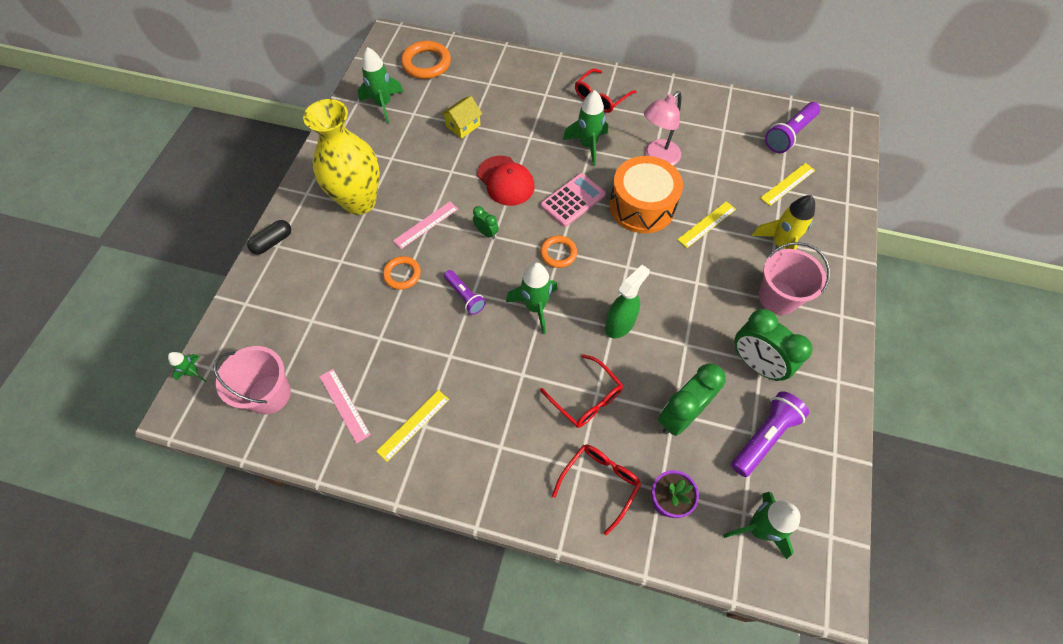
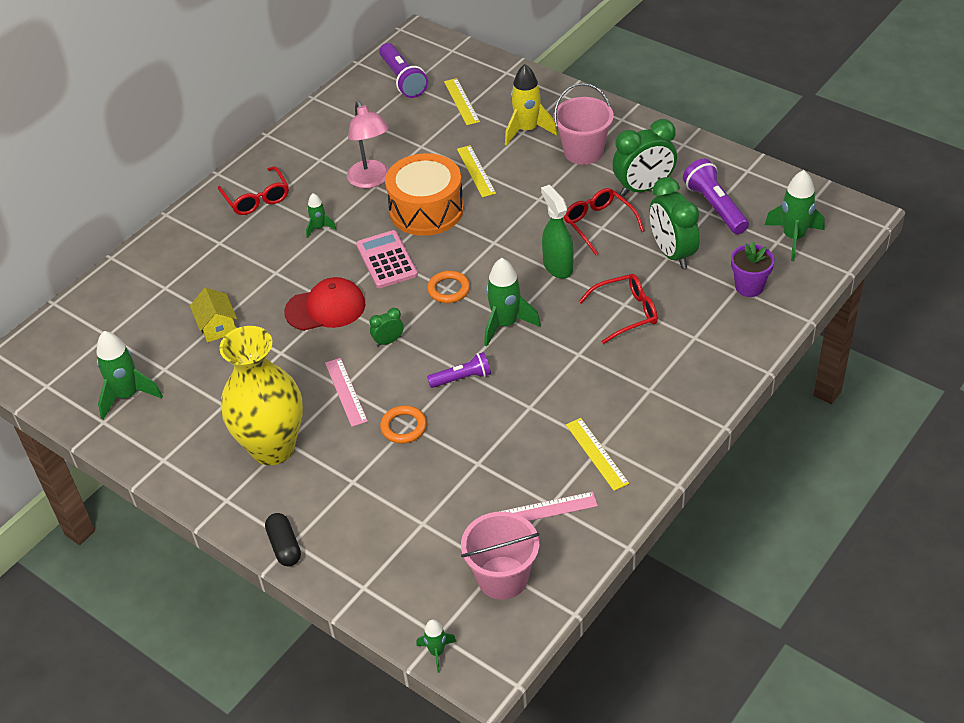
camera: 65 degrees left, 15 degrees down
orange ring [401,41,451,79] -> none
red glasses [552,445,641,536] -> red glasses moved to [564,188,645,255]
green rocket [563,90,608,166] -> green rocket [306,193,337,238], size x0.54

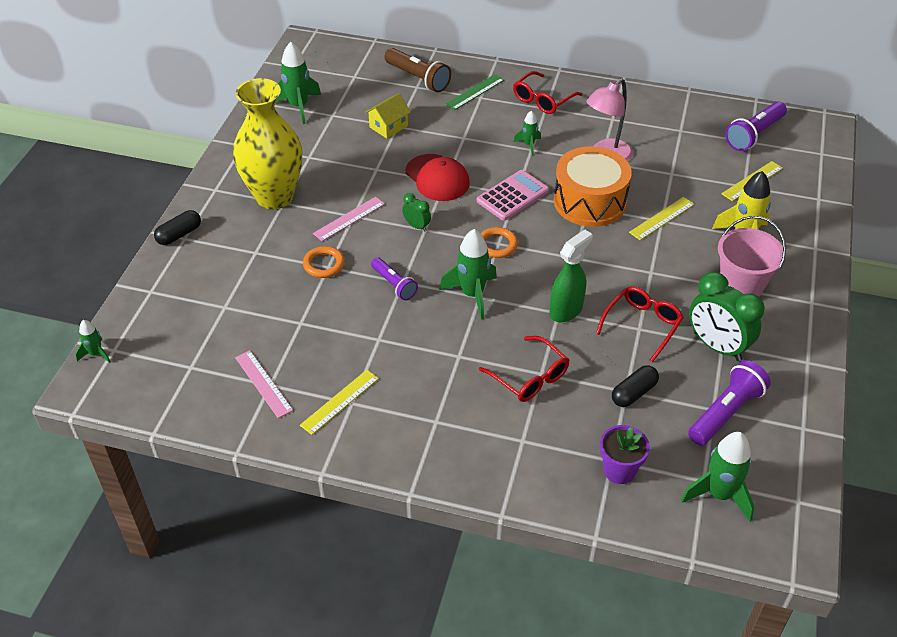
camera: 65 degrees right, 0 degrees up
pink bucket [461,512,540,600] -> none
green clock [649,177,700,269] -> black capsule [612,365,659,407]
none -> brown flashlight [384,48,451,92]
none -> green ruler [445,74,504,110]

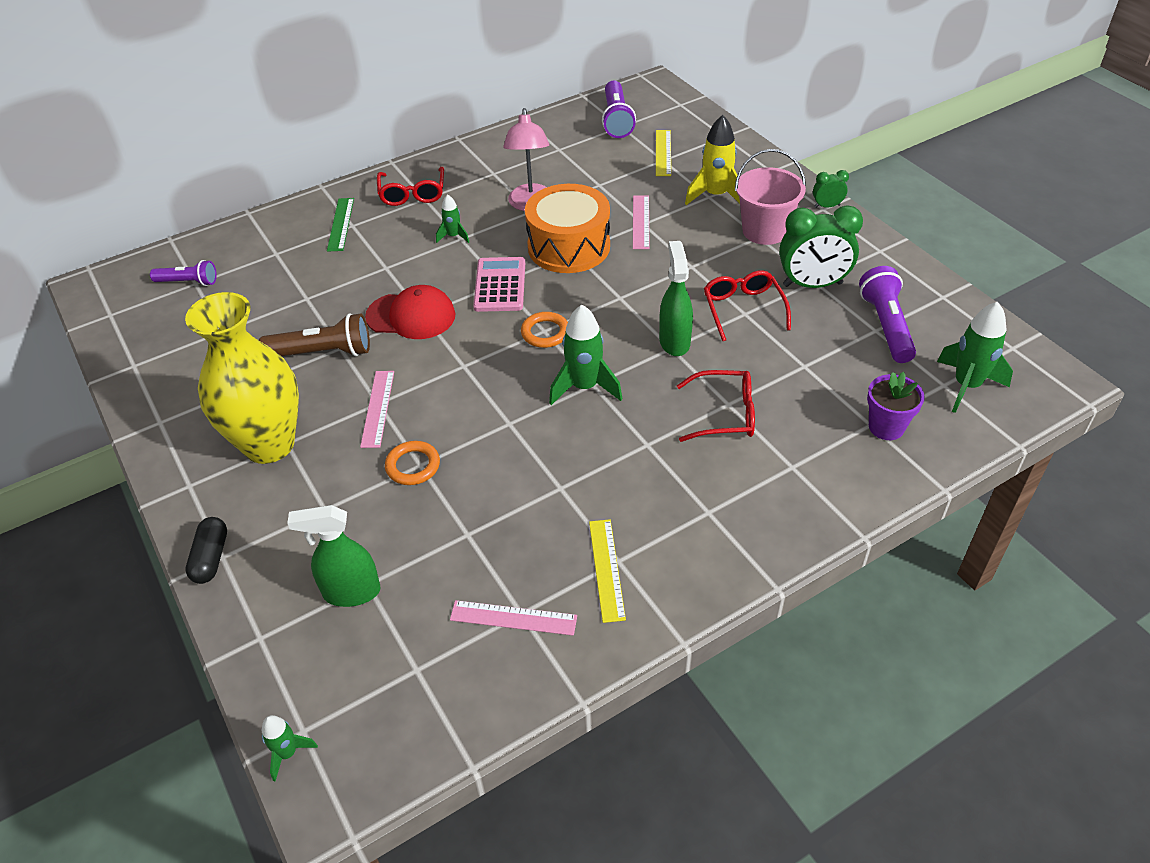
camera: 45 degrees left, 0 degrees up
green rocket [276,42,321,124] -> none
yellow house [365,93,411,139] -> none
purple flashlight [371,257,418,300] -> purple flashlight moved to [150,260,217,286]
brown flashlight [384,48,451,92] -> brown flashlight moved to [259,313,370,356]
green clock [402,193,431,232] -> green clock moved to [813,170,849,208]
black capsule [612,365,659,407] -> none
yellow ruler [629,197,694,240] -> pink ruler [633,195,650,249]
none -> green spray bottle [287,505,381,607]

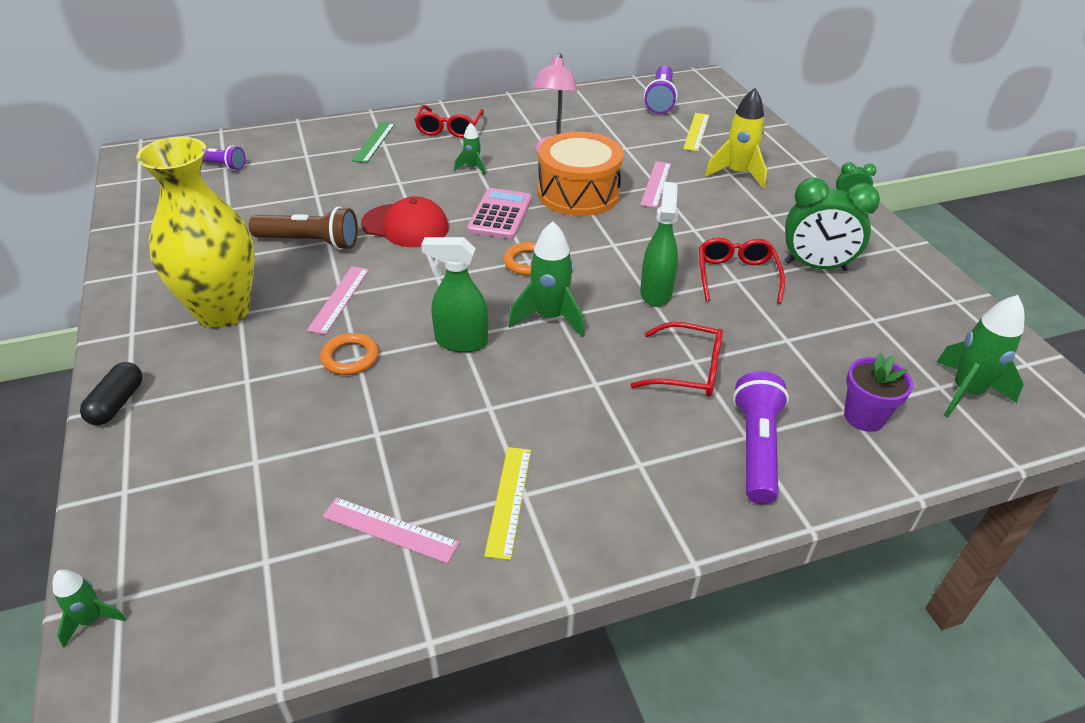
camera: 10 degrees right, 5 degrees down
green spray bottle [287,505,381,607] -> green spray bottle moved to [421,237,488,353]
pink bucket [735,149,806,245] -> none
purple flashlight [859,266,916,363] -> purple flashlight moved to [733,371,789,504]

